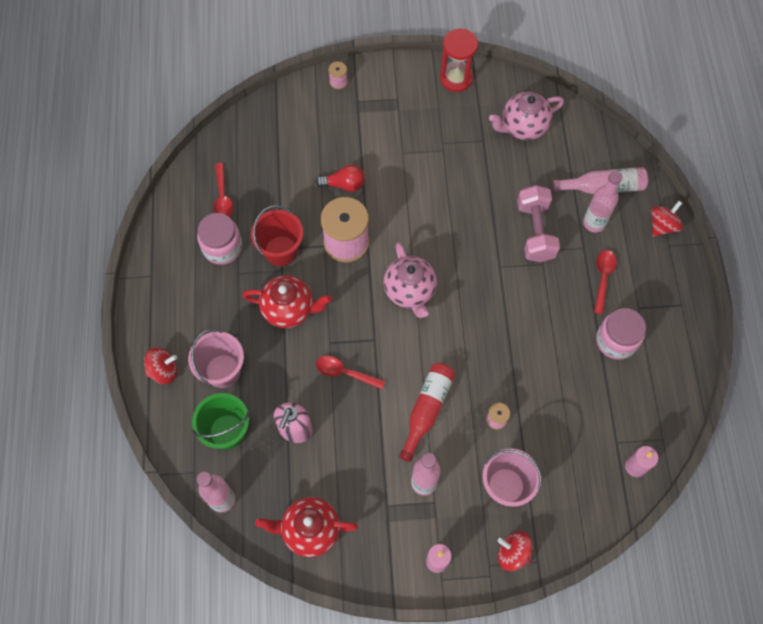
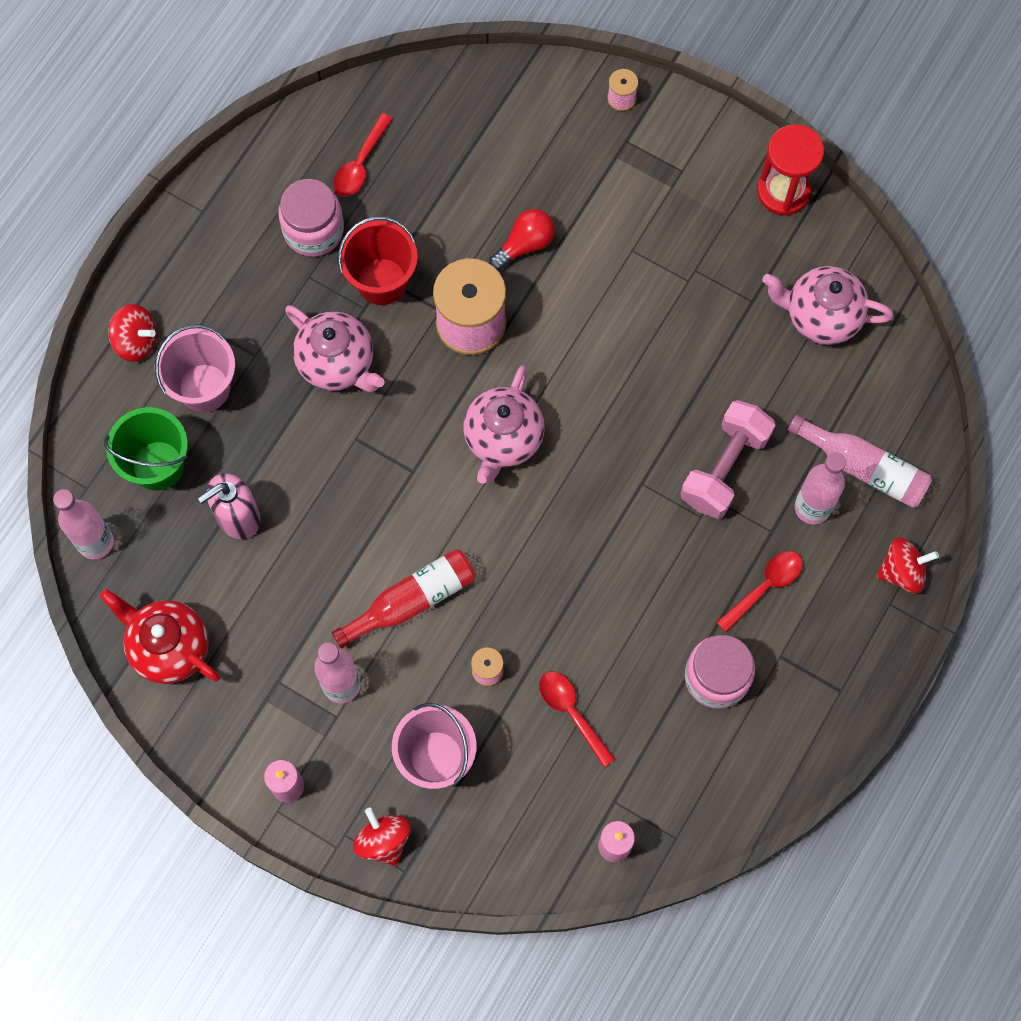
camera: 35 degrees right, 5 degrees up
red teapot [242,275,332,328] -> pink teapot [285,305,385,392]
red light bulb [316,165,365,192] -> red light bulb turned 75 degrees counterclockwise [489,209,555,271]
red spoon [316,356,385,389] -> red spoon moved to [539,672,615,767]

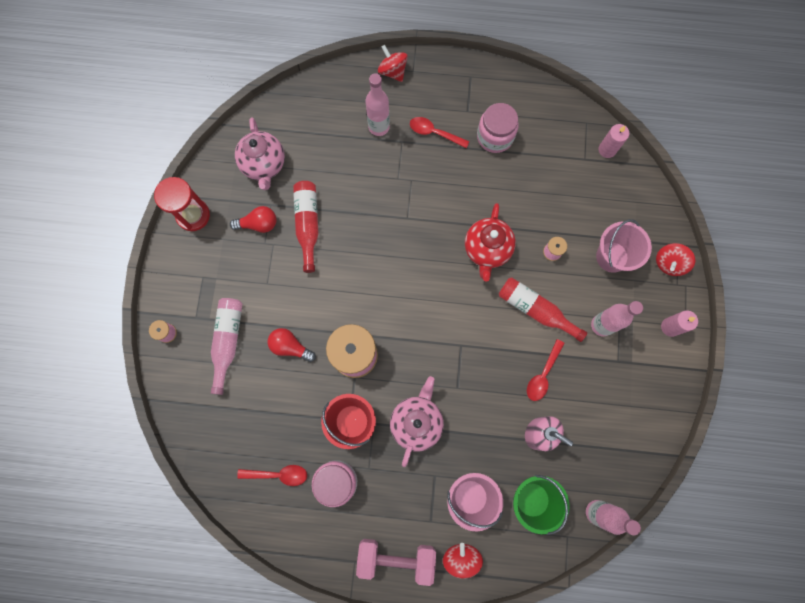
camera: 115 degrees left, 5 degrees up
red teapot [100,589,220,684] -> red teapot moved to [465,203,516,282]
pink teapot [463,365,545,484] -> none
red spoon [539,672,615,767] -> red spoon moved to [527,339,565,401]
pink dumbbell [680,400,775,519] -> pink dumbbell moved to [356,539,436,586]
pink bottle [788,414,932,508] -> pink bottle moved to [211,298,242,395]
none -> red light bulb [230,206,276,233]
none -> red bottle [293,181,319,273]

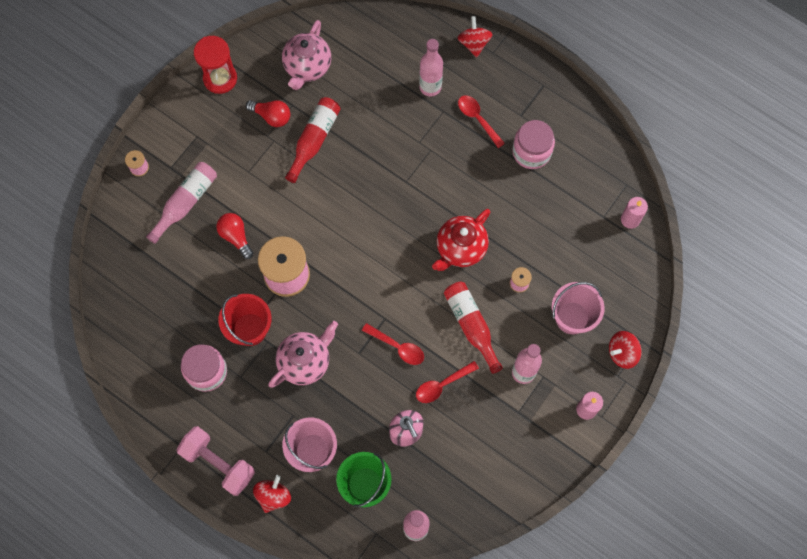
camera: 30 degrees right, 5 degrees down
red spoon [237,465,307,486] -> red spoon moved to [362,323,424,365]

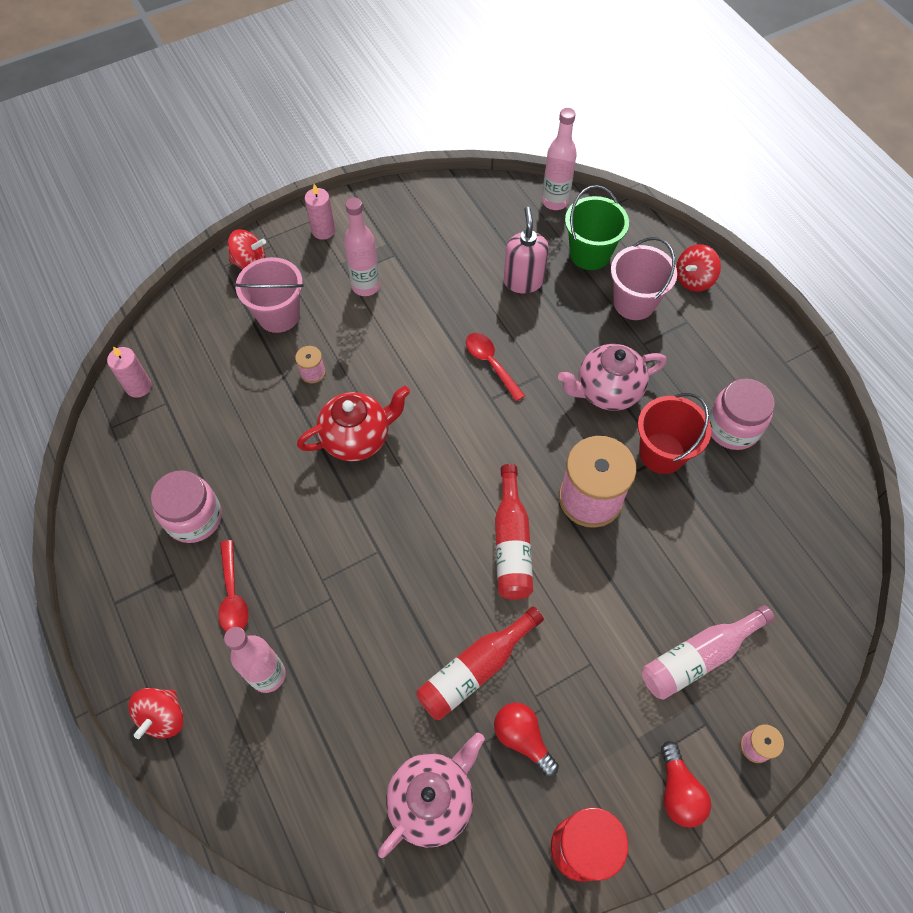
camera: 155 degrees left, 10 degrees down
pink dumbbell [176,426,255,496] -> none
red light bulb [216,213,253,259] -> red light bulb moved to [661,741,711,828]
red spoon [416,361,479,403] -> none
red bottle [444,282,503,374] -> red bottle moved to [495,464,533,600]

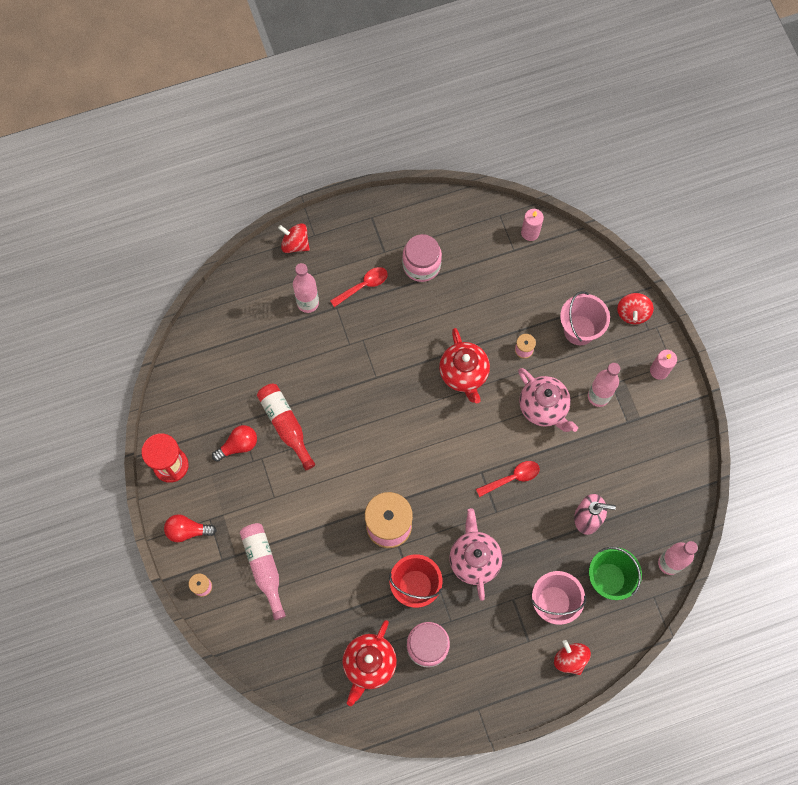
camera: 100 degrees right, 10 degrees up
red spoon [218,540,248,632] -> red spoon turned 150 degrees clockwise [330,267,388,307]
pink teapot [378,733,485,858] -> pink teapot moved to [518,368,578,432]
red bottle [495,464,533,600] -> none
none -> red teapot [342,620,397,706]

